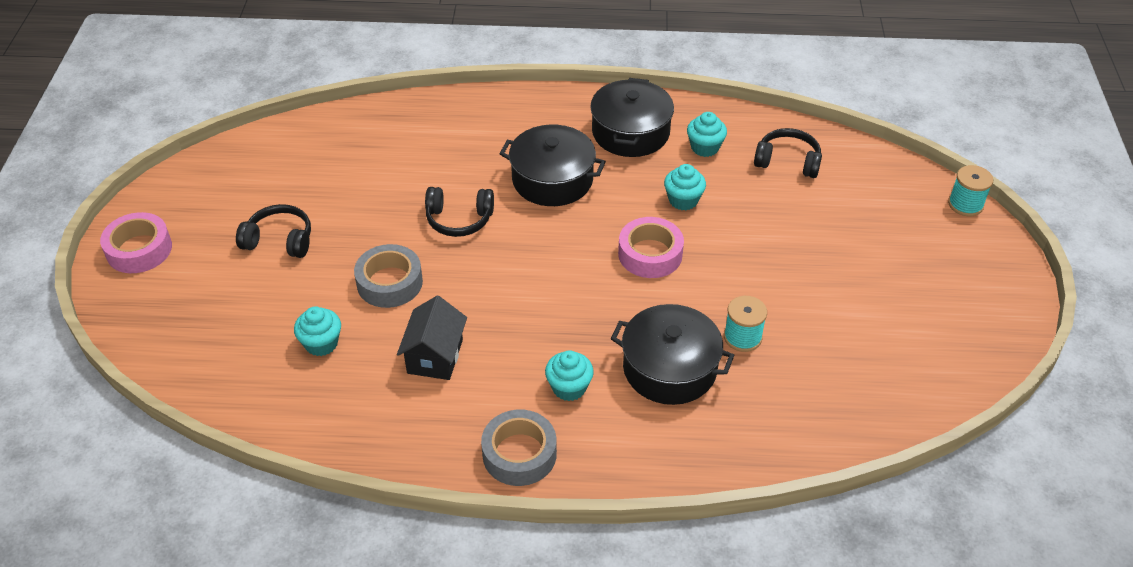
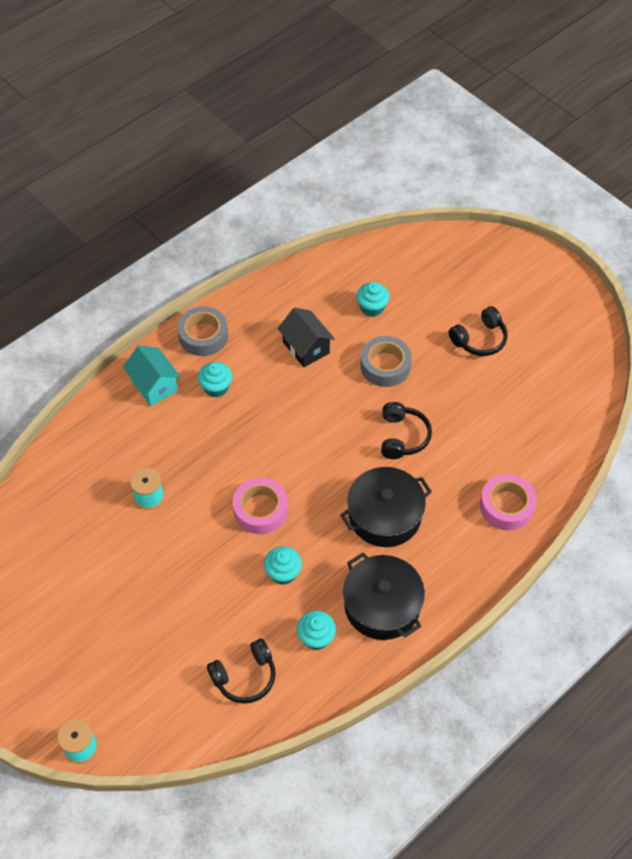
camera: 135 degrees right, 10 degrees up
pink tape [100,212,172,273] -> pink tape moved to [480,474,537,530]
black headphones [425,187,494,237] -> black headphones turned 135 degrees clockwise [381,402,432,459]
black pot [611,304,734,405] -> none
none -> turquoise house [123,345,181,406]

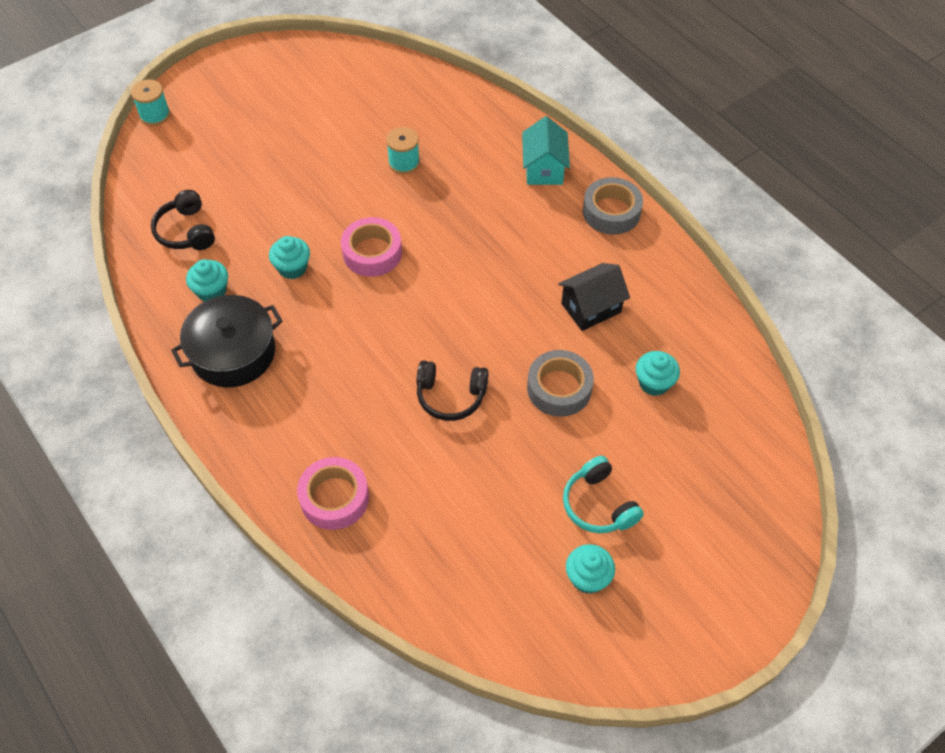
camera: 95 degrees right, 0 degrees up
turquoise house [123,345,181,406] -> turquoise house turned 60 degrees counterclockwise [522,116,570,185]
turquoise cupcake [198,362,232,398] -> turquoise cupcake moved to [566,544,615,594]
black pot [340,467,432,547] -> none
black headphones [449,306,508,356] -> turquoise headphones [563,456,644,533]

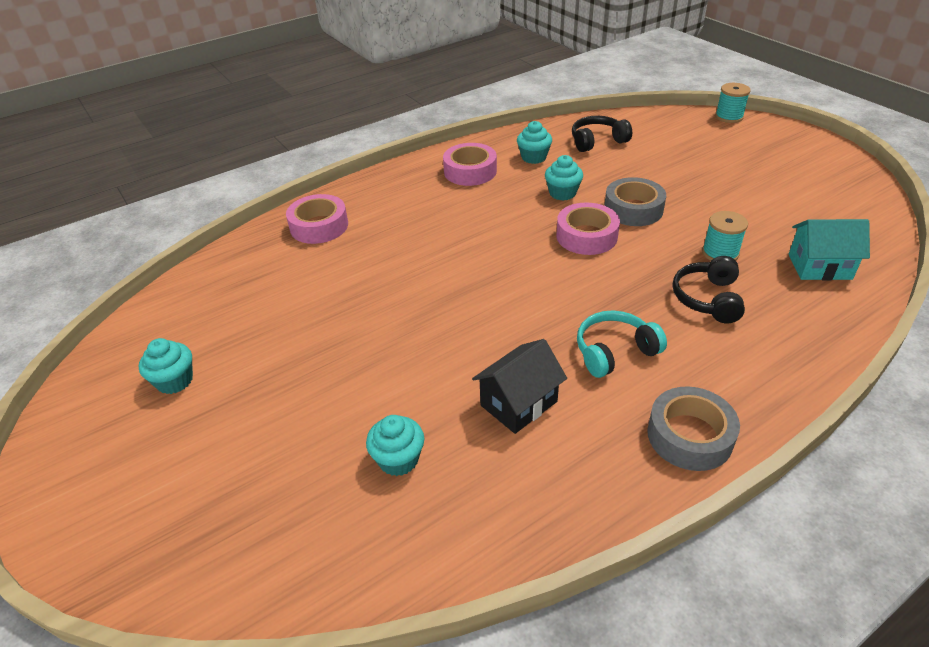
camera: 95 degrees right, 15 degrees down
black pot [171,295,283,387] -> pink tape [443,143,497,186]
black headphones [417,360,488,421] -> black headphones moved to [673,256,745,323]
turquoise house [522,116,570,185] -> turquoise house moved to [789,219,870,280]
grey tape [527,350,594,417] -> grey tape moved to [604,177,666,226]
black house [558,263,630,331] -> black house turned 75 degrees clockwise [472,339,567,434]
turquoise headphones [563,456,644,533] -> turquoise headphones moved to [577,311,667,378]

